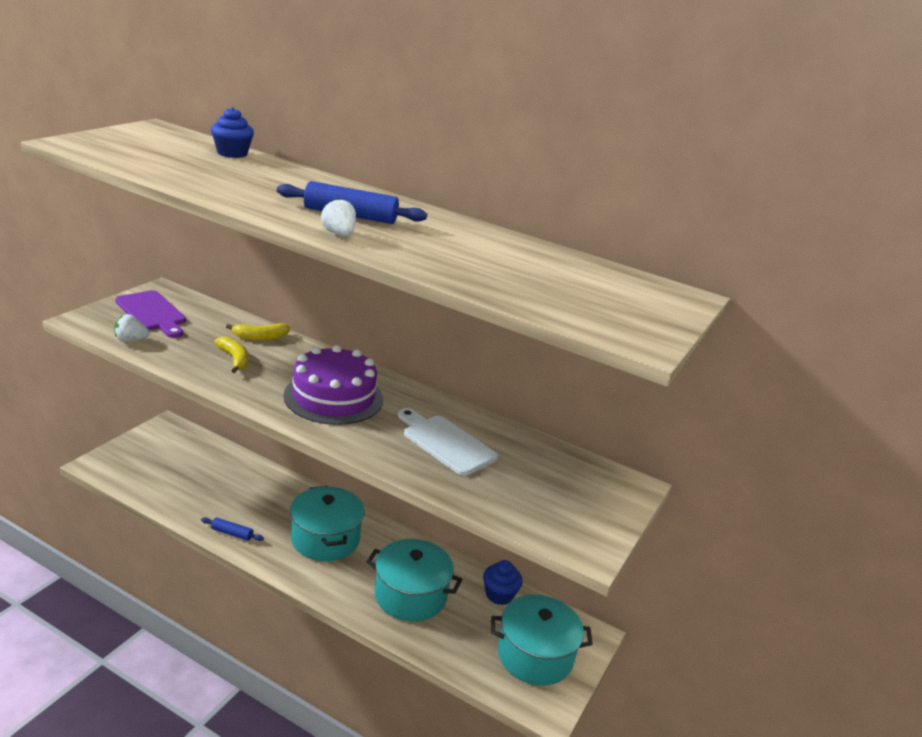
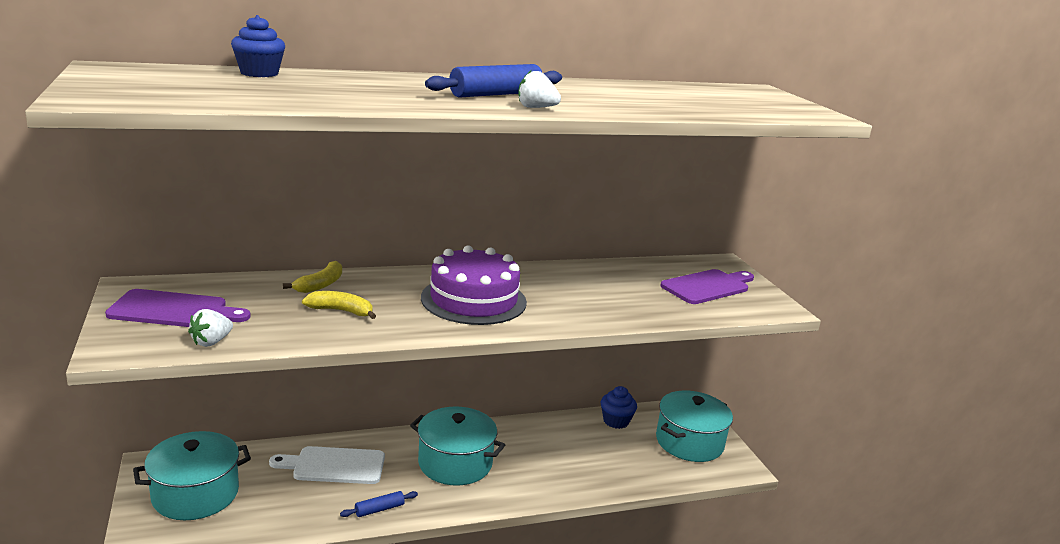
camera: 45 degrees left, 5 degrees down
turquoise pot [366,539,462,621] -> turquoise pot moved to [133,431,251,520]
white cutting board [398,408,498,476] -> white cutting board moved to [269,446,385,484]
none -> purple cutting board [660,269,754,304]

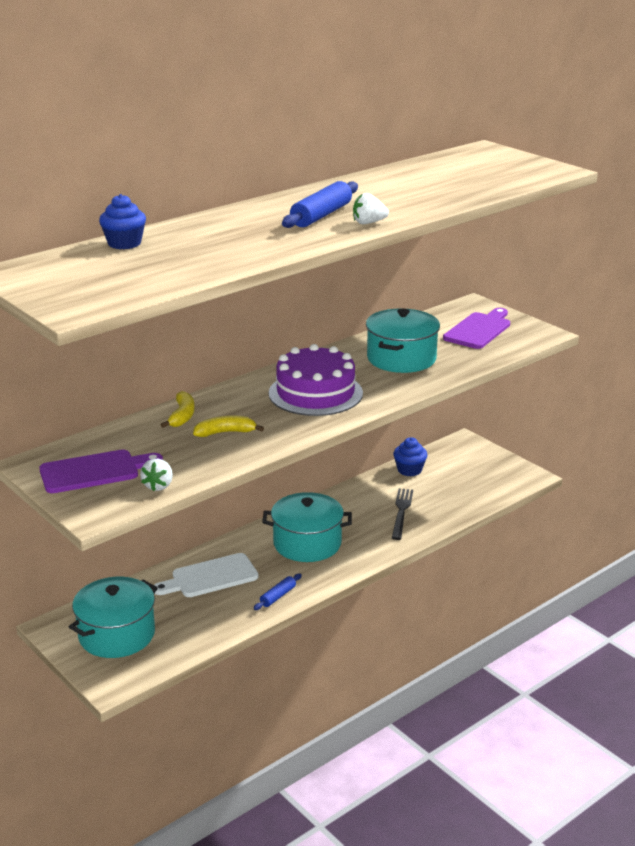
camera: 20 degrees left, 5 degrees up
turquoise pot [656,390,733,462] -> turquoise pot moved to [366,308,440,373]
none -> black fork [392,489,413,540]

